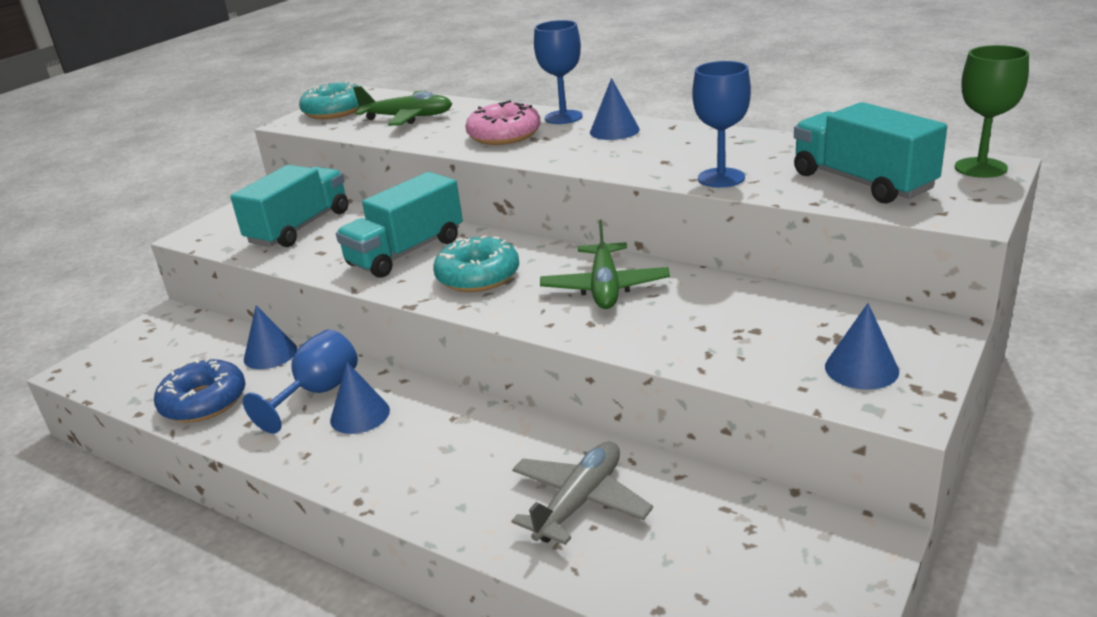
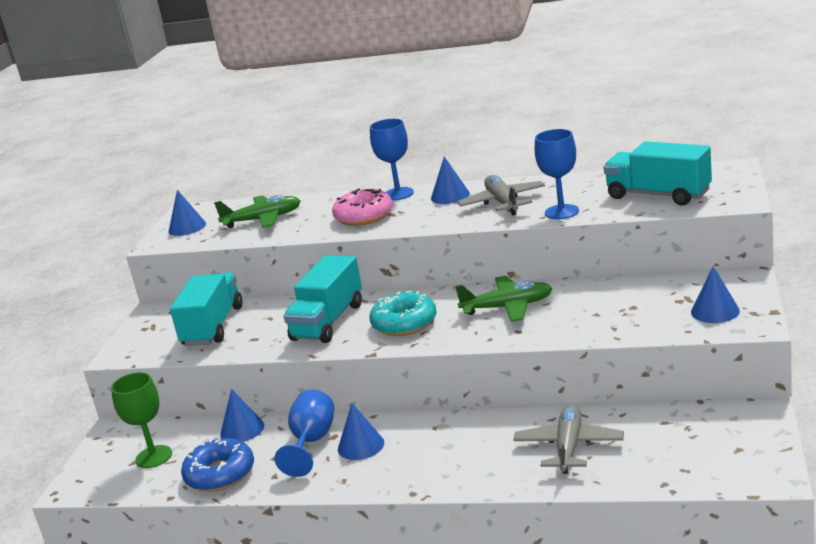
camera: 20 degrees left, 5 degrees down
turquoise donut [299,81,359,119] -> blue cone [169,190,206,236]
green plane [540,219,670,309] -> green plane turned 75 degrees counterclockwise [455,276,552,322]
green goblet [955,45,1029,178] -> green goblet moved to [111,372,172,468]
none -> grey plane [457,175,545,216]

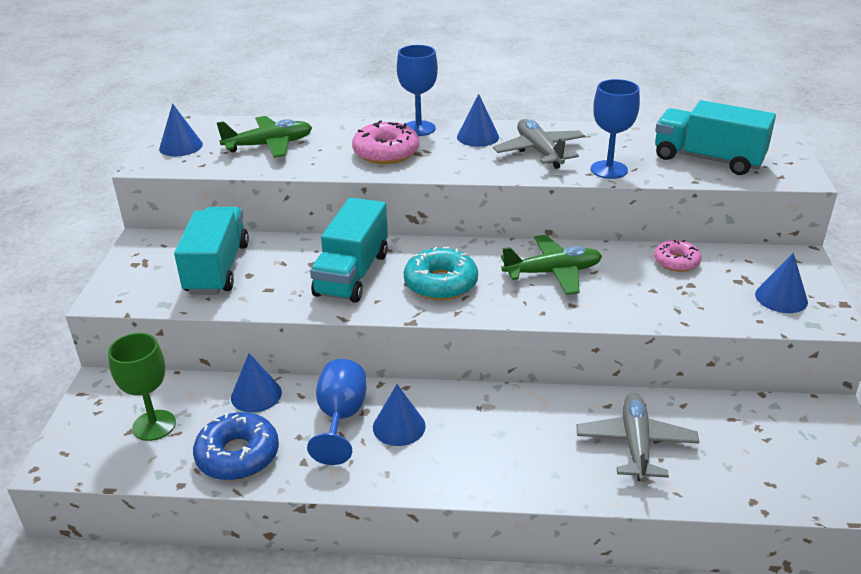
camera: 10 degrees left, 10 degrees up
none -> pink donut [654,240,701,272]

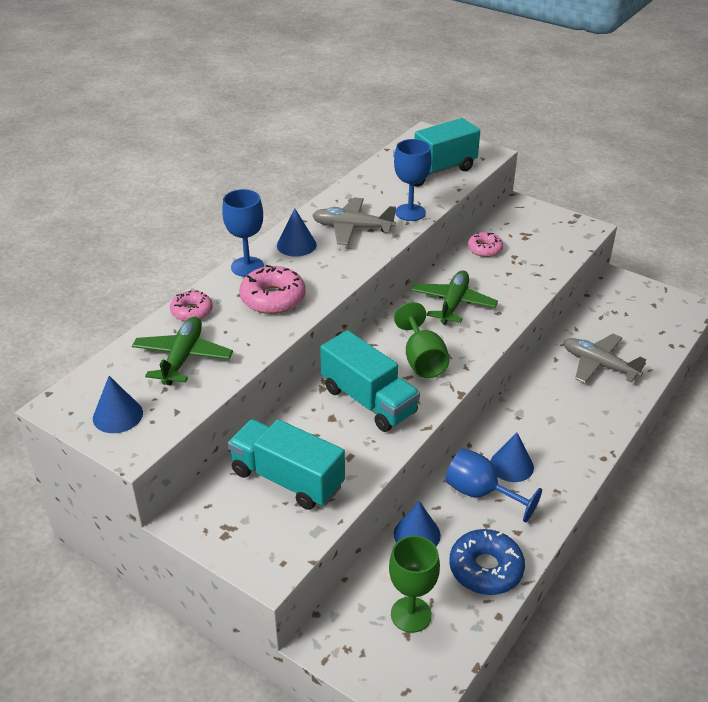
camera: 60 degrees left, 5 degrees up
turquoise donut [404,247,478,300] -> green goblet [394,302,450,378]
blue cone [755,253,808,313] -> none
none -> pink donut [170,290,213,321]

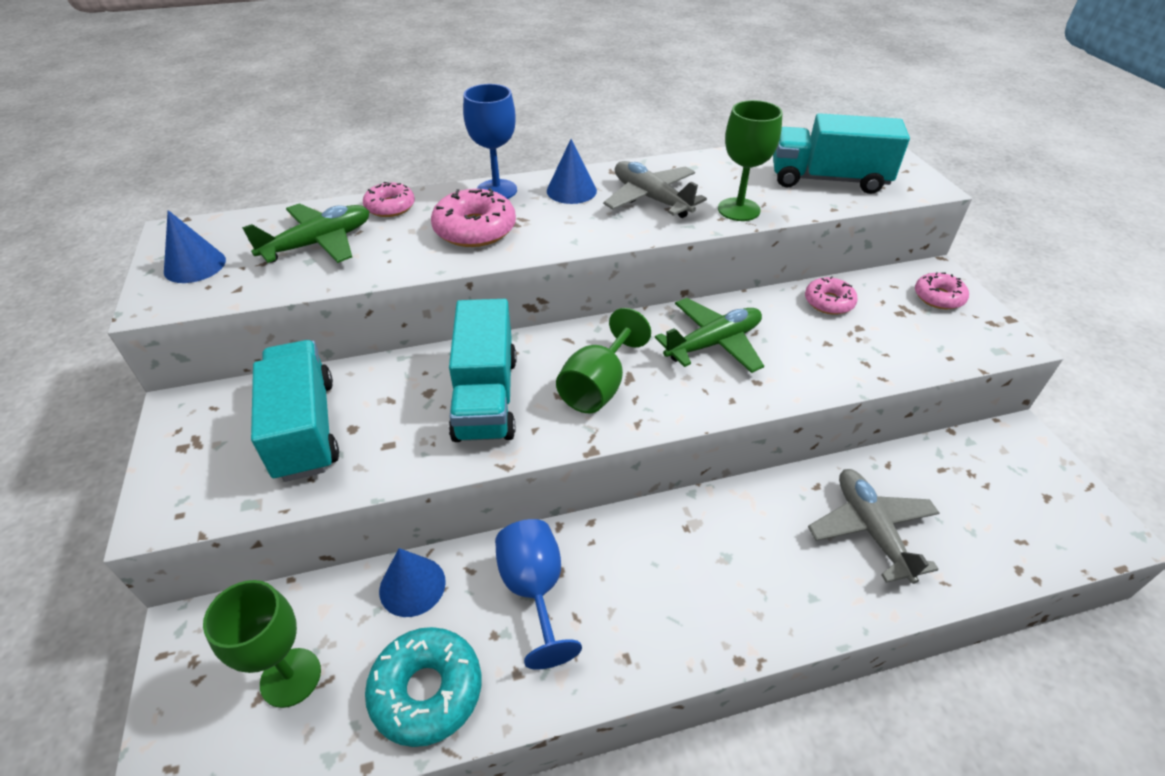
camera: 40 degrees right, 5 degrees up
blue goblet [394,139,432,221] -> green goblet [718,100,783,221]
blue donut [449,529,525,595] -> turquoise donut [365,627,482,747]
blue cone [490,433,534,482] -> none
none -> pink donut [915,272,969,309]

